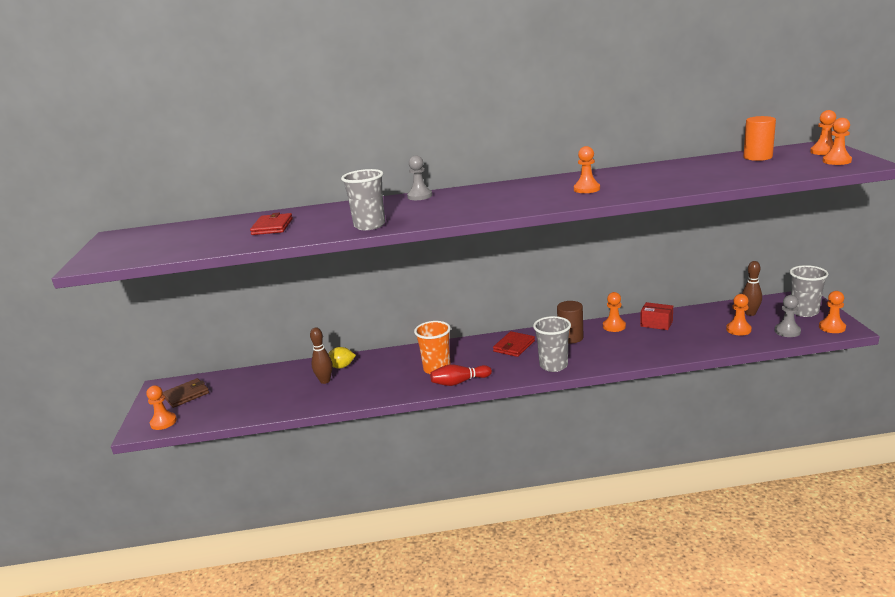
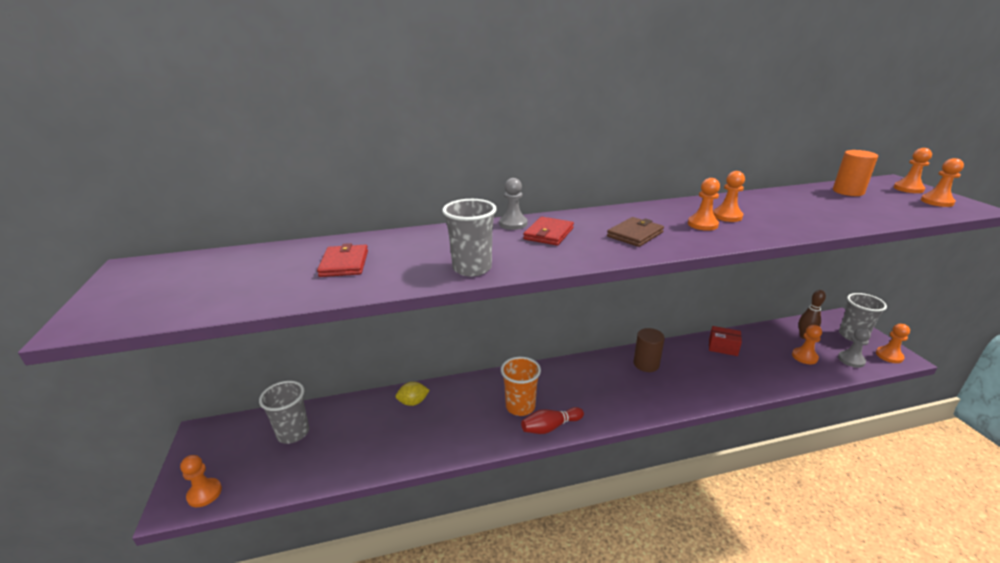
camera: 10 degrees left, 5 degrees up
brown wallet [163,378,209,408] -> brown wallet moved to [607,217,664,247]
brown bowling pin [310,327,333,384] -> none
red wallet [493,331,535,357] -> red wallet moved to [523,217,574,246]
grey cup [533,316,571,372] -> grey cup moved to [259,381,309,444]
orange pawn [603,292,626,332] -> orange pawn moved to [713,171,745,222]

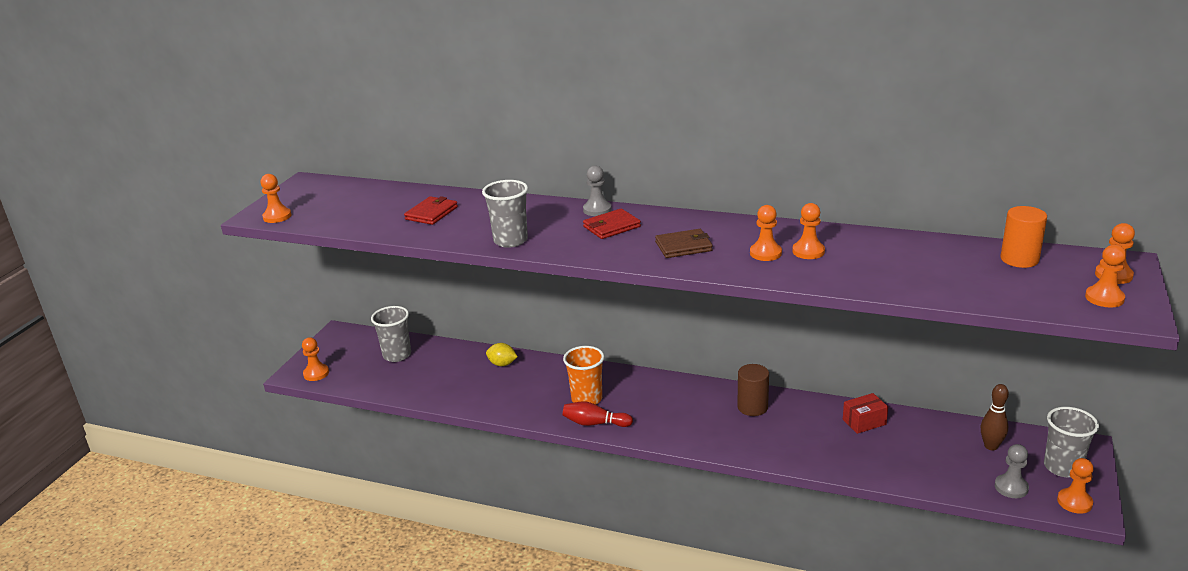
camera: 35 degrees right, 0 degrees up
red box [709,326,742,356] -> red box turned 75 degrees counterclockwise [843,393,888,434]
orange pawn [792,325,822,364] -> orange pawn moved to [261,174,291,223]

